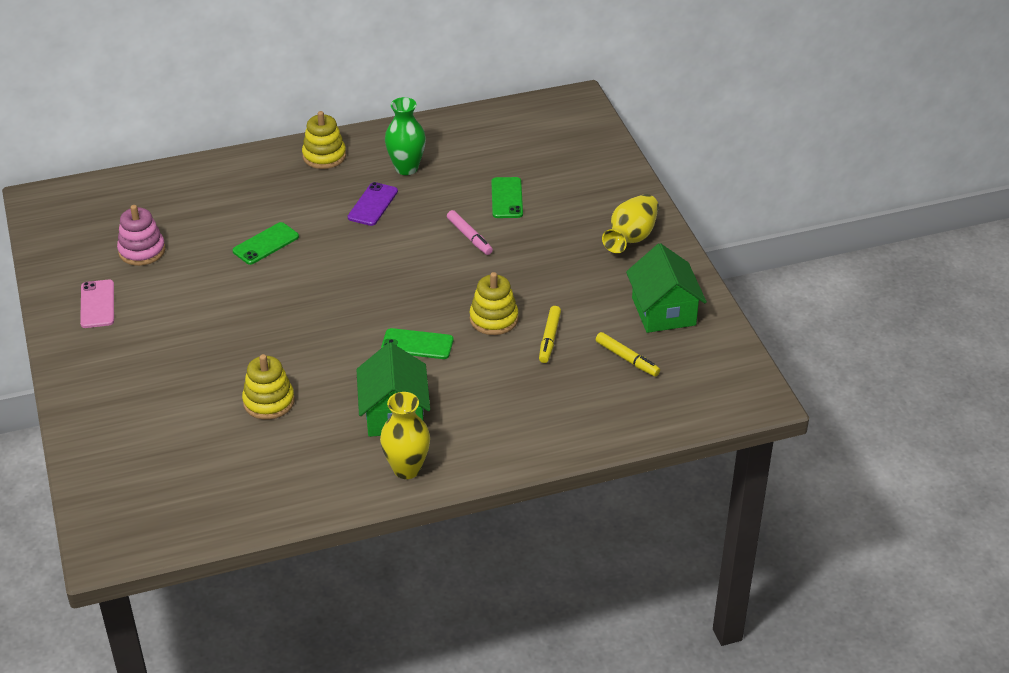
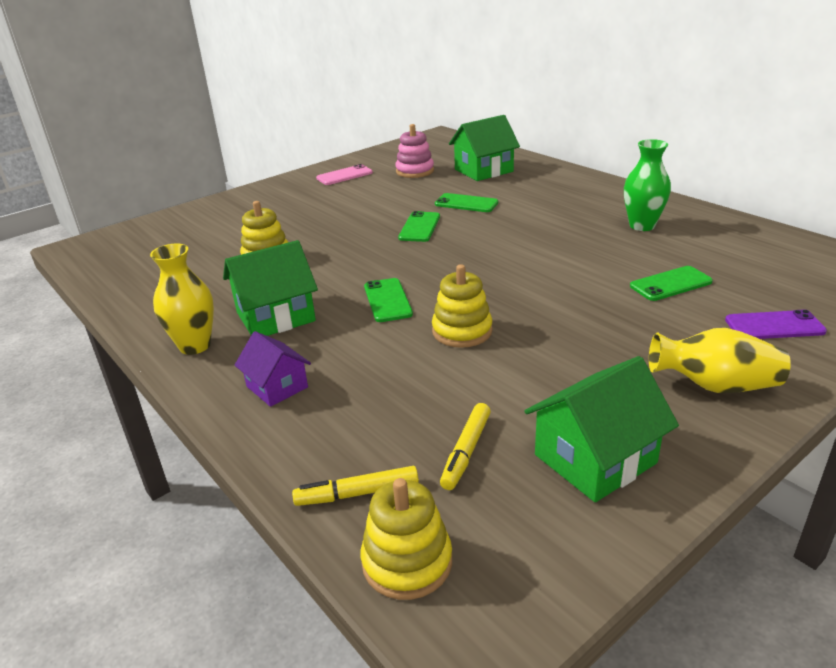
camera: 70 degrees right, 10 degrees down
yellow stacking toy [302,111,346,169] -> yellow stacking toy moved to [361,478,452,600]
purple phone [348,182,398,226] -> purple phone moved to [725,310,827,339]
pink marker [447,210,493,255] -> none
yellow marker [539,306,561,363] -> yellow marker moved to [292,466,419,506]
none -> purple house [235,331,311,407]
none -> green phone [398,211,440,242]
none -> green house [449,115,520,181]

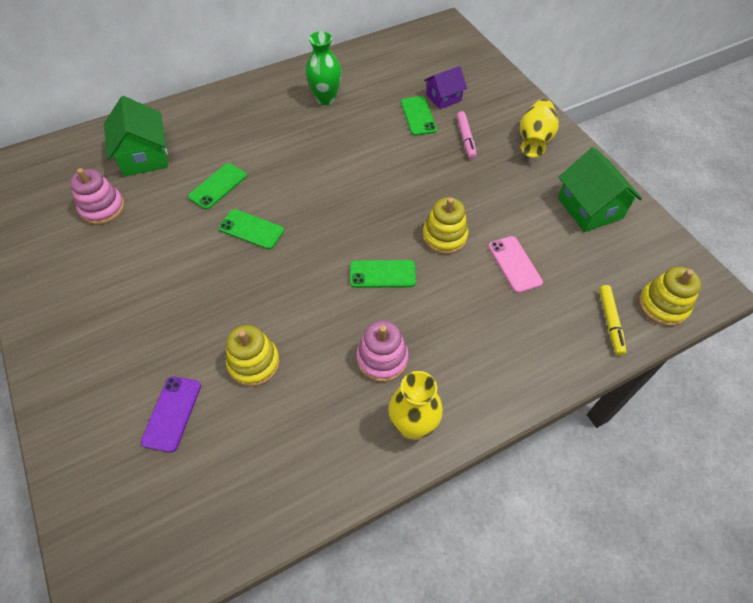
camera: 80 degrees left, 25 degrees up
green house [223,240,318,336] -> pink stacking toy [356,320,409,382]
purple house [235,331,311,407] -> purple house moved to [424,66,467,109]
pink phone [316,164,373,185] -> pink phone moved to [488,236,543,293]
yellow marker [440,403,491,490] -> none
purple phone [725,310,827,339] -> purple phone moved to [141,376,201,453]
none -> pink marker [457,111,477,159]

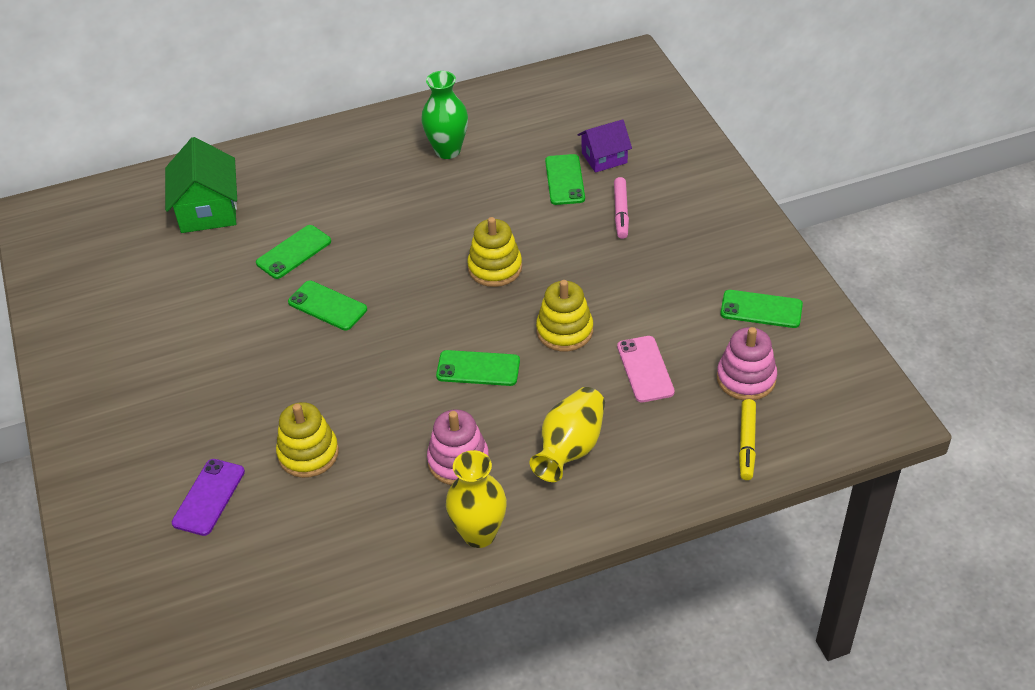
camera: 10 degrees right, 10 degrees down
pink stacking toy [70,168,125,225] -> pink stacking toy moved to [717,327,777,400]
yellow vase [520,99,559,158] -> yellow vase moved to [530,387,605,482]
green house [558,147,642,232] -> green phone [720,290,803,328]
yellow stacking toy [639,267,701,326] -> yellow stacking toy moved to [467,217,522,287]

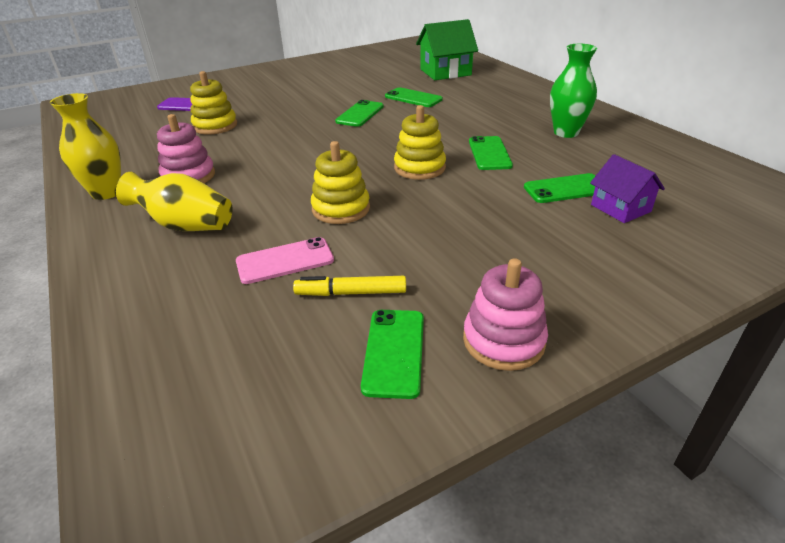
camera: 80 degrees right, 10 degrees down
green phone [436,350,520,386] -> green phone moved to [469,136,513,170]
pink marker [614,177,629,239] -> none
pink stacking toy [717,327,777,400] -> pink stacking toy moved to [463,258,548,371]
yellow marker [739,399,756,480] -> yellow marker moved to [293,276,406,296]

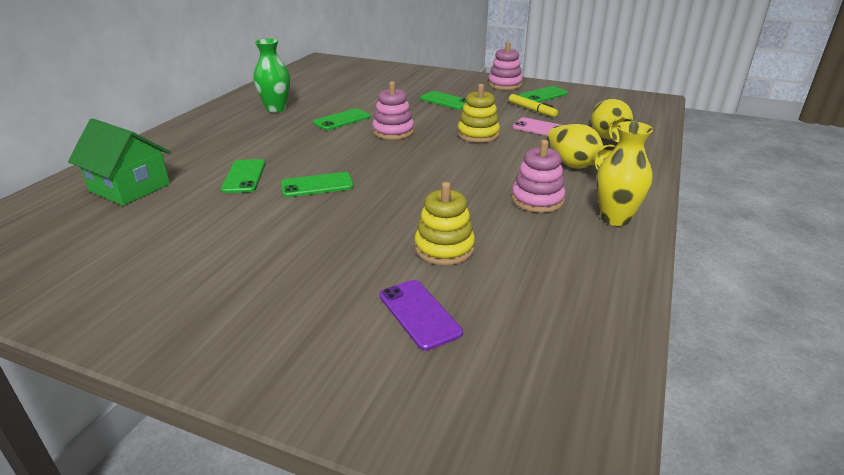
camera: 130 degrees left, 5 degrees down
yellow stacking toy [394,105,446,180] -> pink stacking toy [372,81,414,140]
green phone [524,173,595,203] -> green phone moved to [420,91,466,110]
purple house [590,154,665,223] -> none
none -> yellow vase [591,99,633,142]

